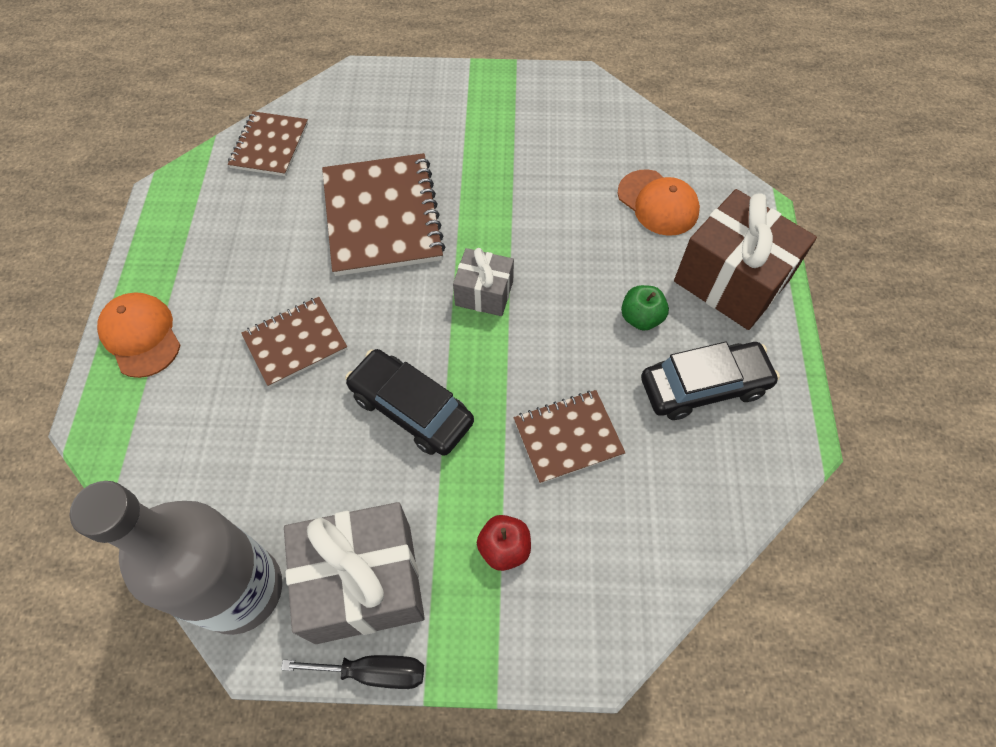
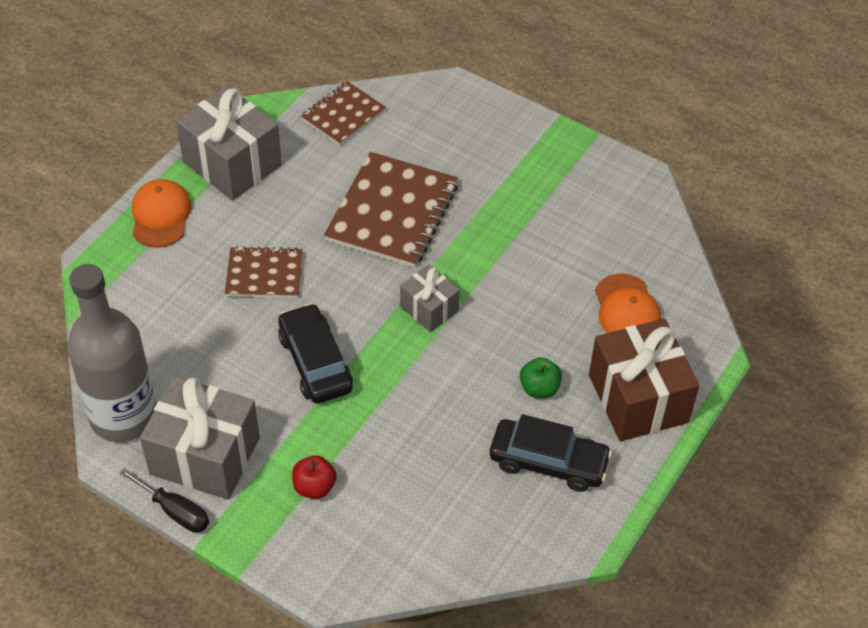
camera: 30 degrees right, 10 degrees down
brown notebook [514,390,625,484] -> none
none -> grey gift [176,86,282,200]

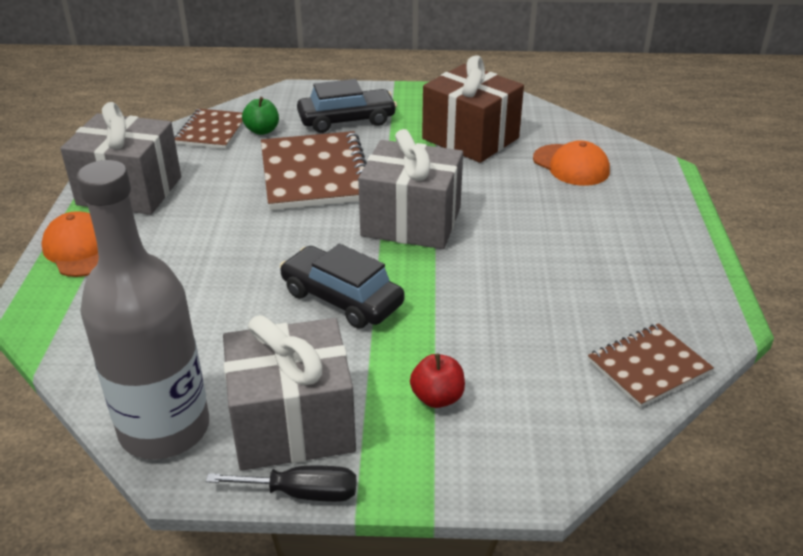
camera: 30 degrees left, 15 degrees down
brown notebook [225,246,303,298] -> brown notebook moved to [588,323,714,408]
grey gift [400,264,460,332] -> grey gift [358,129,463,249], size x1.82
black car [490,414,612,492] -> black car moved to [297,79,397,133]
green apple [520,357,562,398] -> green apple moved to [242,97,279,135]
brown gift [589,319,699,441] -> brown gift moved to [422,55,524,163]

